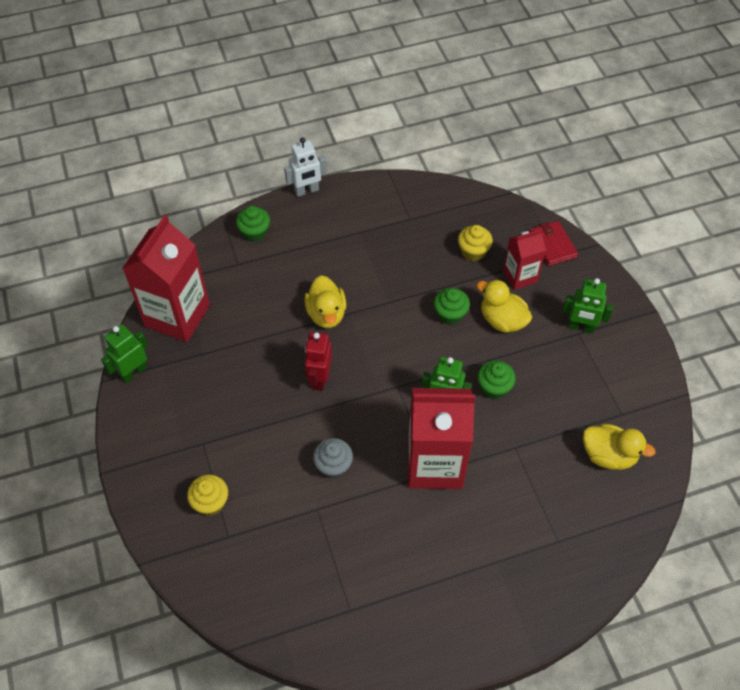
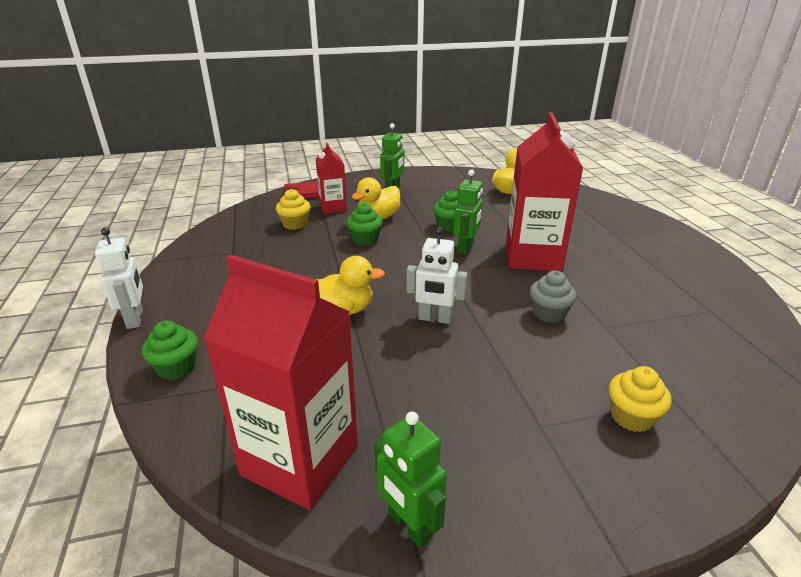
camera: 85 degrees left, 25 degrees down
red robot [305,332,332,391] -> white robot [407,227,467,324]

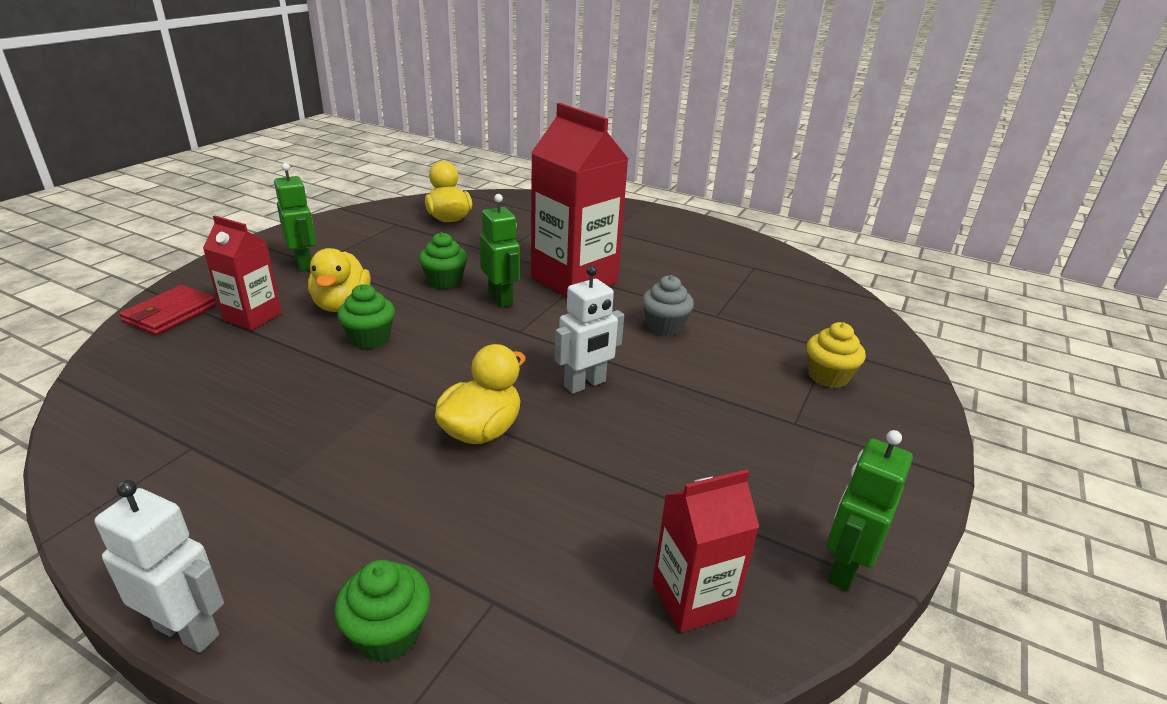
camera: 50 degrees left, 0 degrees up
red carton [203,255,358,510] -> red carton [652,469,759,633], size x0.55
yellow cupcake [276,189,310,230] -> none
green robot [374,411,447,548] -> green robot turned 120 degrees clockwise [827,430,913,591]

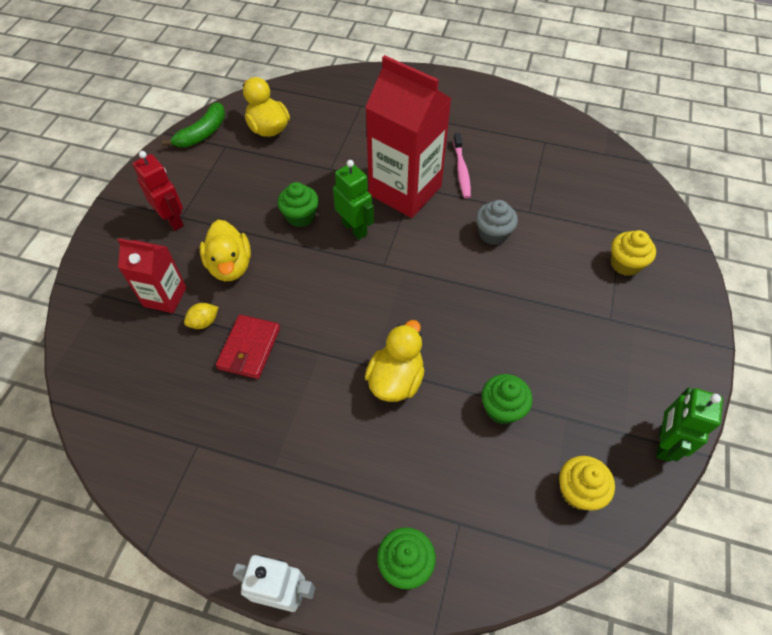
camera: 10 degrees left, 25 degrees up
red wallet [119,285,217,335] -> red wallet moved to [216,315,280,379]
green robot [274,163,316,272] -> red robot [133,151,184,231]
green cupcake [337,284,395,349] -> green cupcake moved to [482,374,533,424]
white robot [555,266,624,394] -> none
red carton [652,469,759,633] -> yellow cupcake [559,456,615,511]
none -> green banana [162,102,225,147]
none -> yellow lemon [184,303,218,329]
none -> pink toothbrush [453,133,471,199]

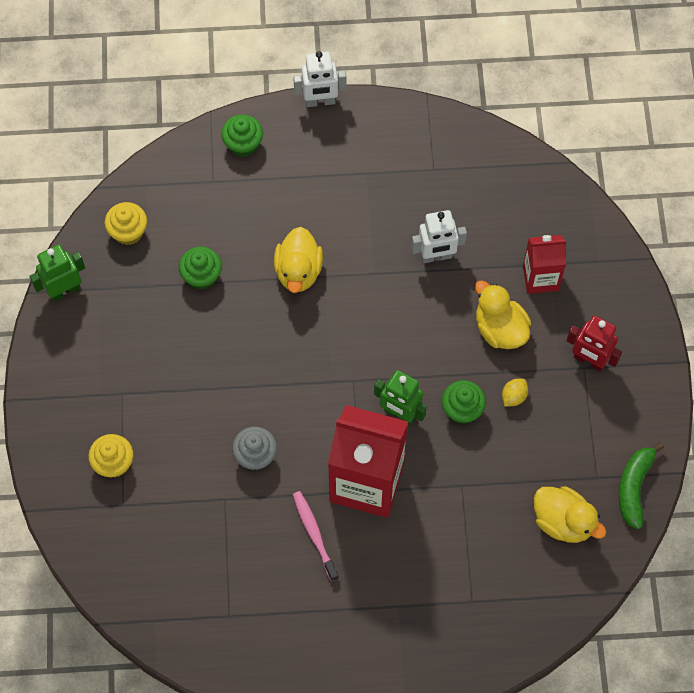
camera: 160 degrees right, 10 degrees up
yellow lemon [184,303,218,329] -> yellow lemon moved to [502,378,528,407]
red wallet [216,315,280,379] -> white robot [411,210,467,263]
green robot [656,388,723,462] -> green robot turned 120 degrees counterclockwise [30,244,85,302]

